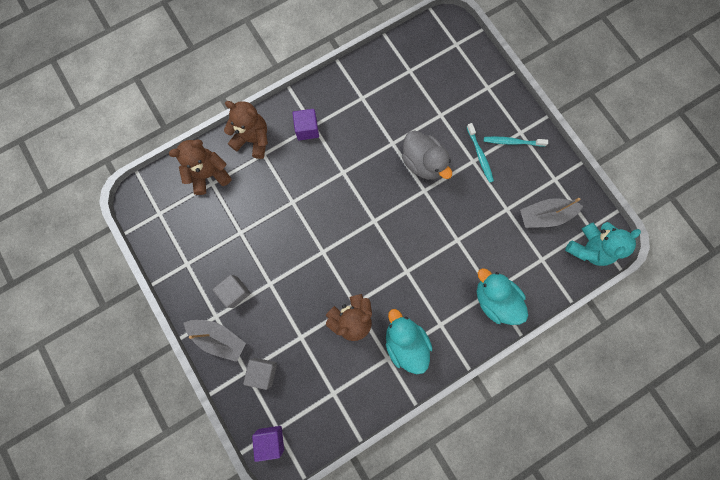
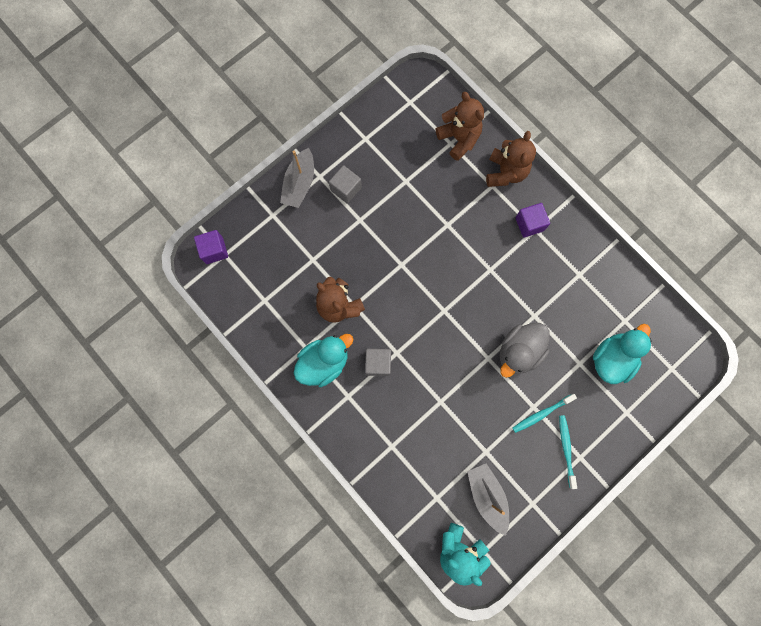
camera: 80 degrees right, 0 degrees up
grey cube [243,358,277,390] -> grey cube moved to [365,349,391,376]
turquoise duck [477,268,528,325] -> turquoise duck moved to [593,324,652,384]

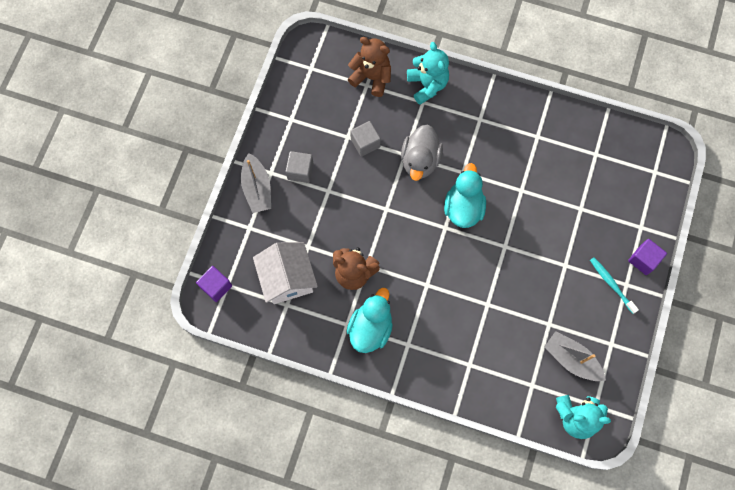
camera: 30 degrees left, 5 degrees down
grey cube [365,349,391,376] -> grey cube moved to [350,121,381,157]
brown teddy bear [486,131,536,187] -> turquoise teddy bear [407,42,449,105]
grey duck [500,323,550,378] -> grey duck moved to [401,125,443,181]
turquoise toothbrush [513,394,577,433] -> none
purple cube [515,203,550,238] -> purple cube moved to [628,239,667,275]
turquoise duck [593,324,652,384] -> turquoise duck moved to [444,163,486,228]
none -> white house [253,242,318,304]

